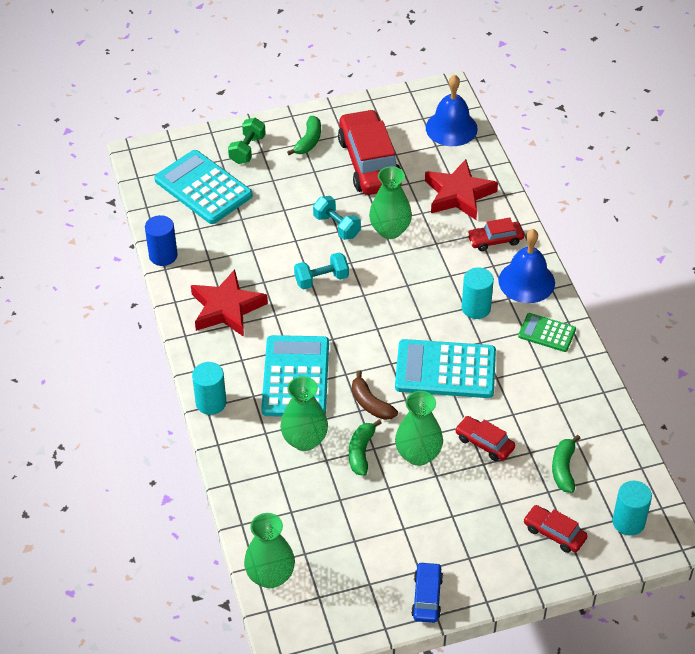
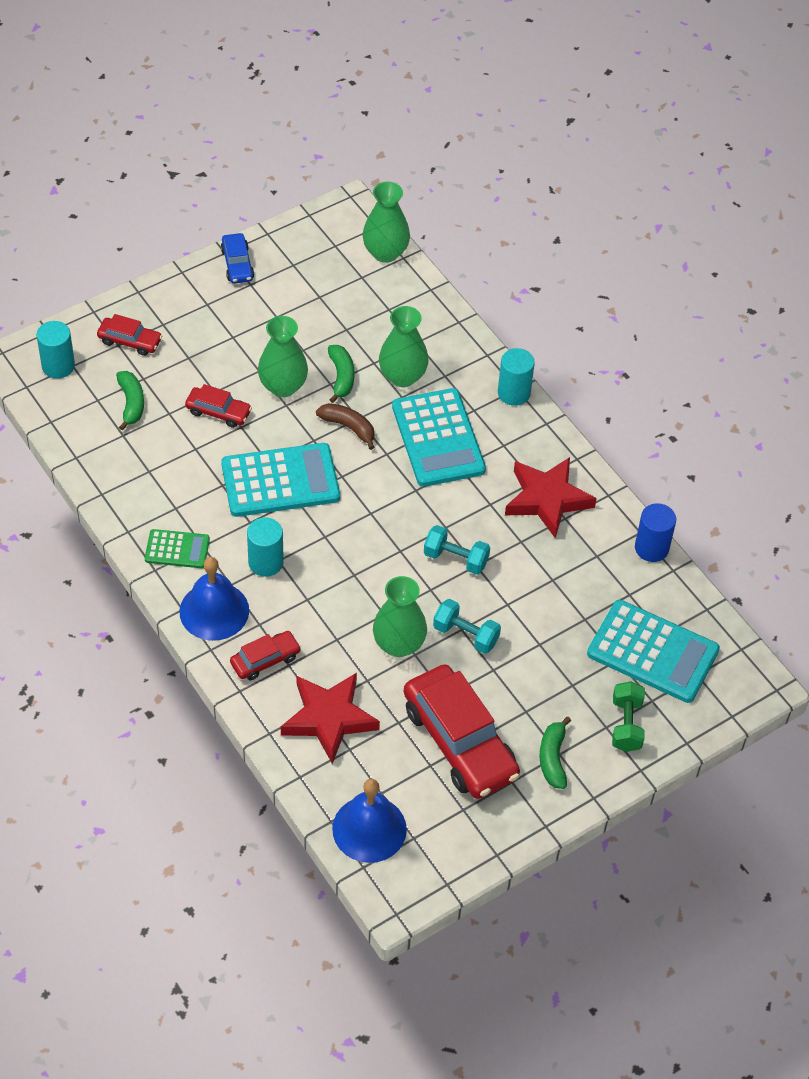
camera: 160 degrees right, 5 degrees up
turquoise dumbbell [294,252,349,290] -> turquoise dumbbell turned 60 degrees clockwise [424,525,490,575]

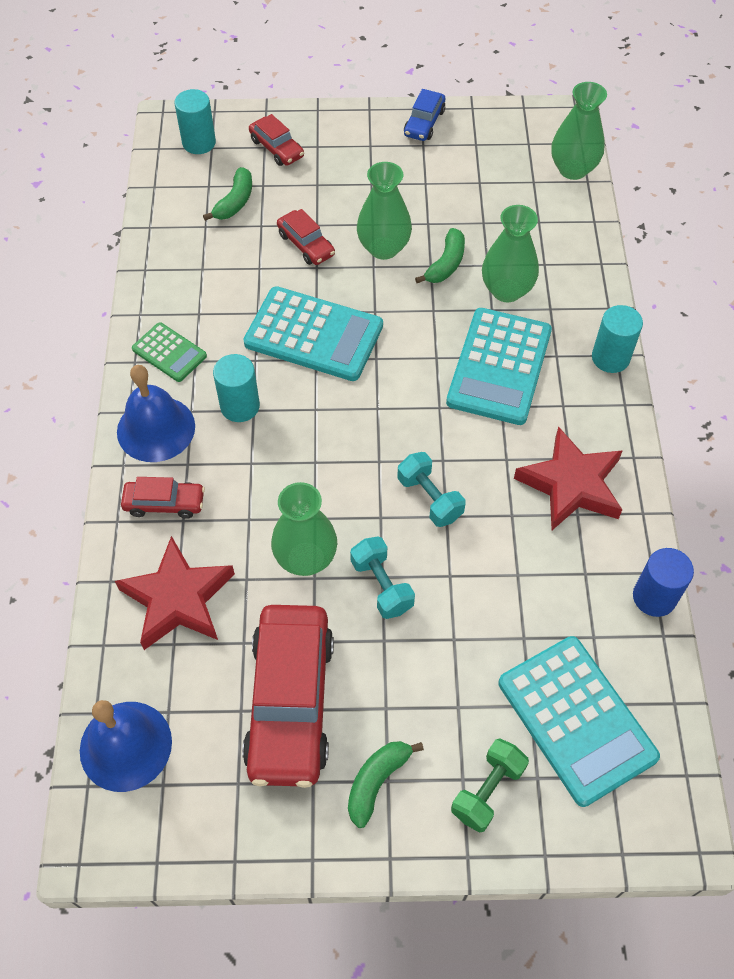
camera: 35 degrees right, 5 degrees up
brown banana [316,403,375,450] -> none

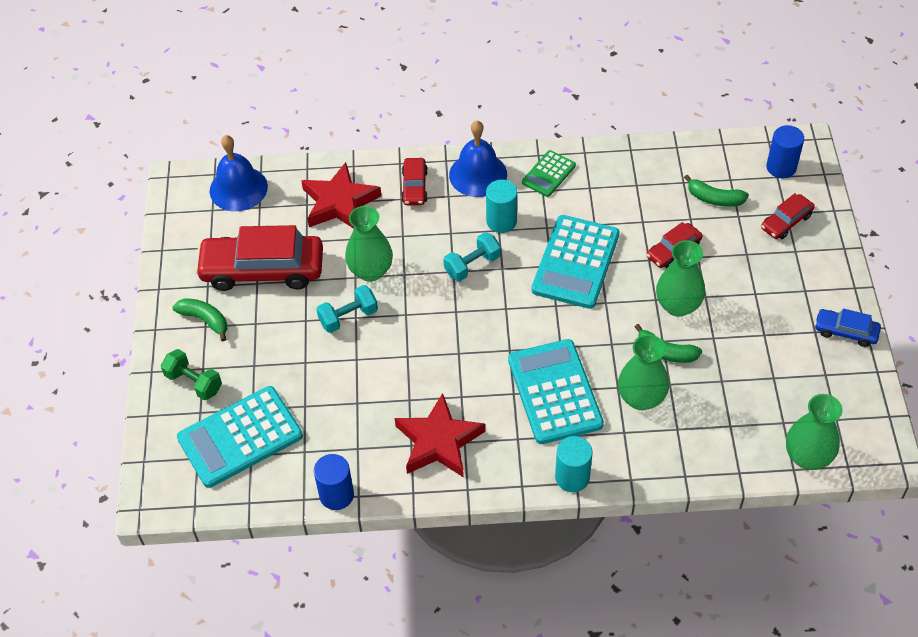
camera: 90 degrees right, 5 degrees down
turquoise cylinder [174,89,216,154] -> blue cylinder [766,125,804,179]
turquoise dumbbell [397,452,465,527] -> turquoise dumbbell moved to [443,232,501,281]
turquoise calculator [446,308,552,425] -> turquoise calculator turned 60 degrees clockwise [508,339,604,444]

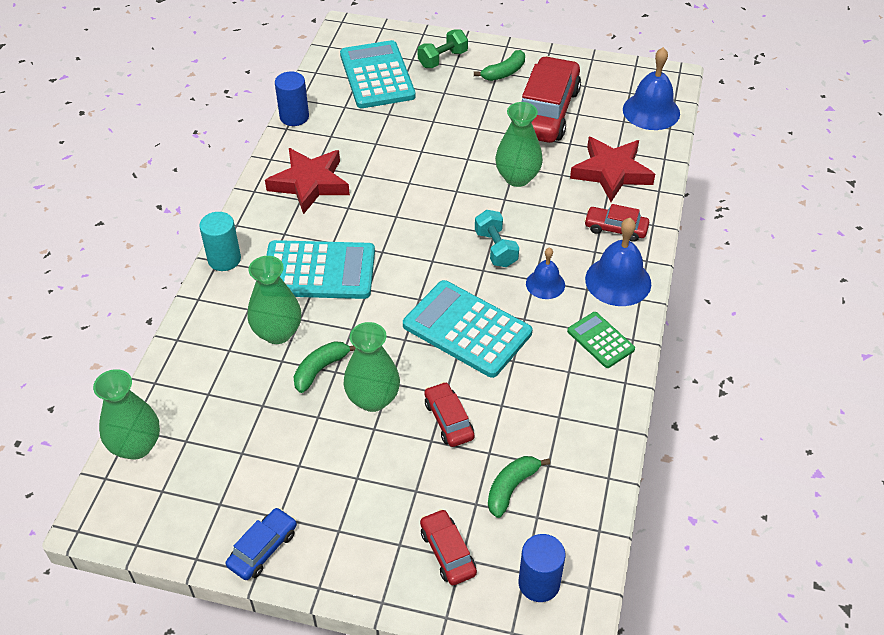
camera: 105 degrees right, 5 degrees down
turquoise dumbbell [316,285,378,333] -> none
turquoise cylinder [486,180,517,233] -> blue bell [526,247,565,299]

